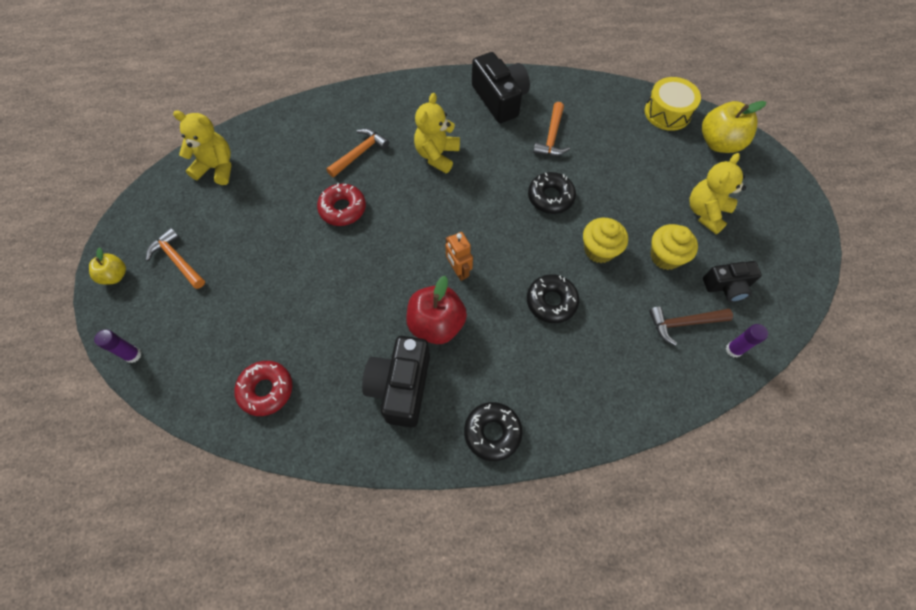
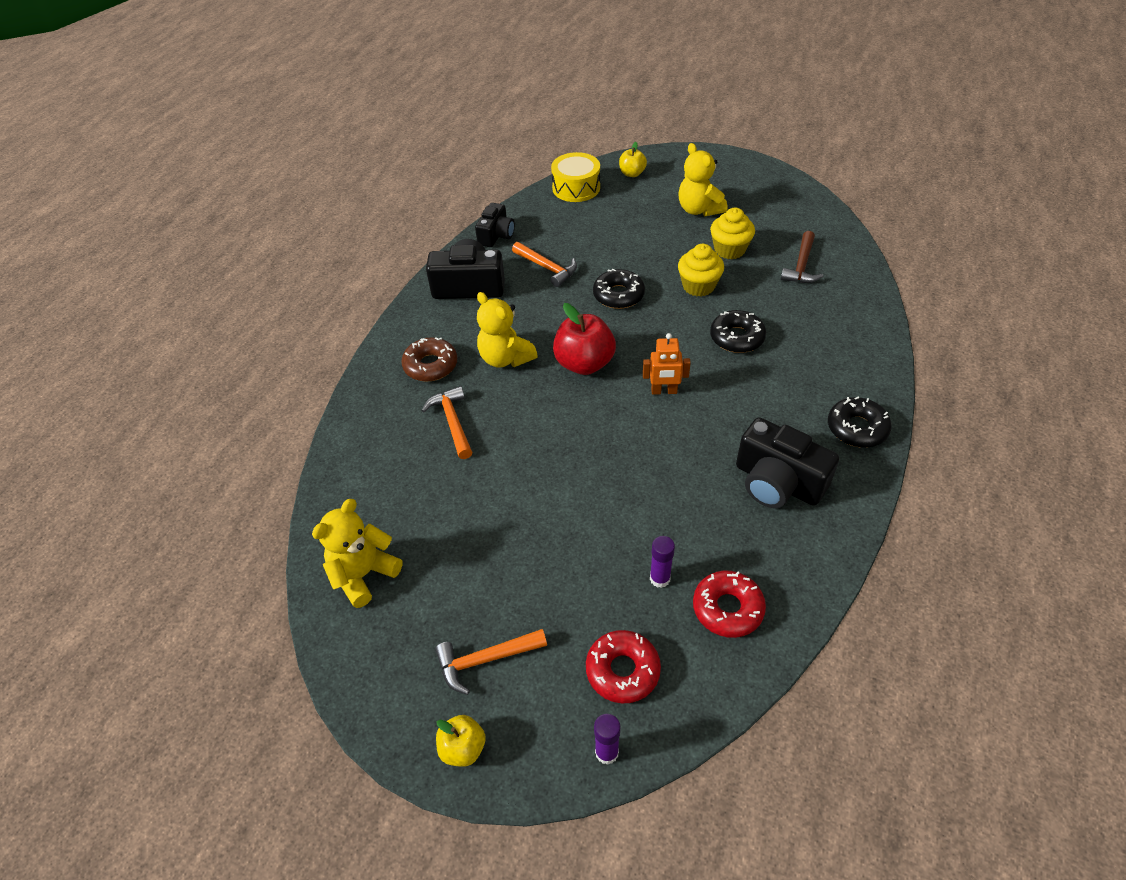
camera: 60 degrees left, 15 degrees down
red donut [317,183,366,226] -> red donut moved to [586,630,661,703]
red apple [406,276,467,344] -> red apple moved to [553,303,616,375]
yellow apple [702,101,766,153] -> yellow apple [619,142,647,177], size x0.56
black camera [703,261,762,302] -> black camera moved to [475,203,515,247]
purple glue stick [726,324,768,358] -> purple glue stick moved to [650,536,675,588]
none -> brown donut [401,337,457,381]

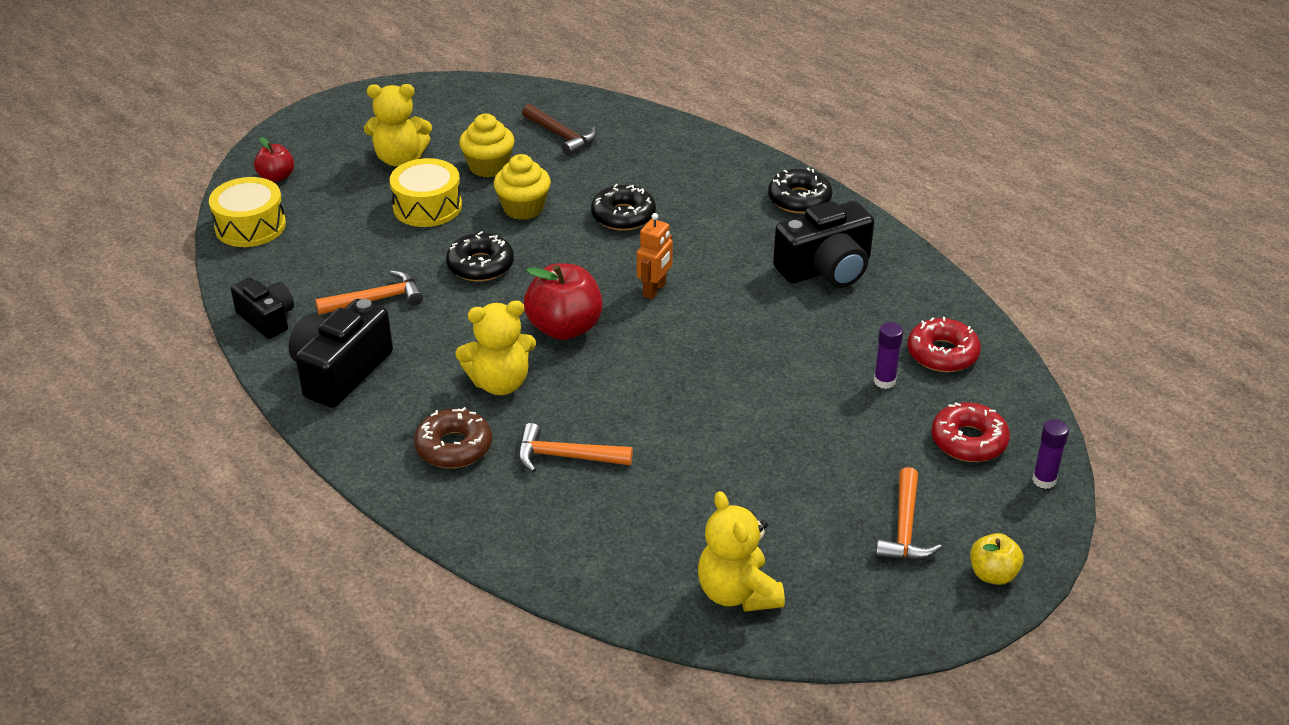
camera: 65 degrees left, 10 degrees down
yellow apple [619,142,647,177] -> red apple [254,137,294,182]
none -> yellow drum [389,158,462,227]

